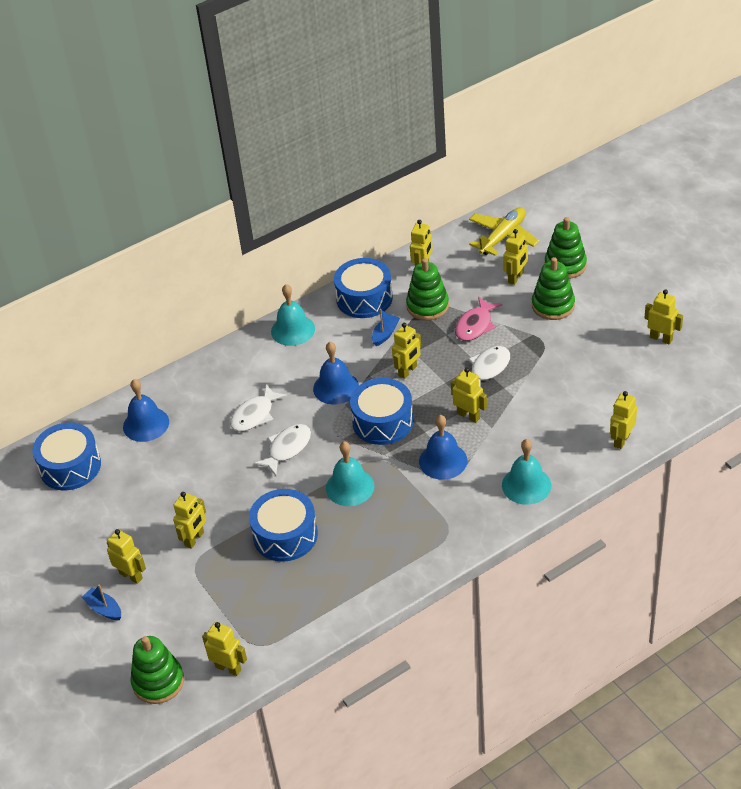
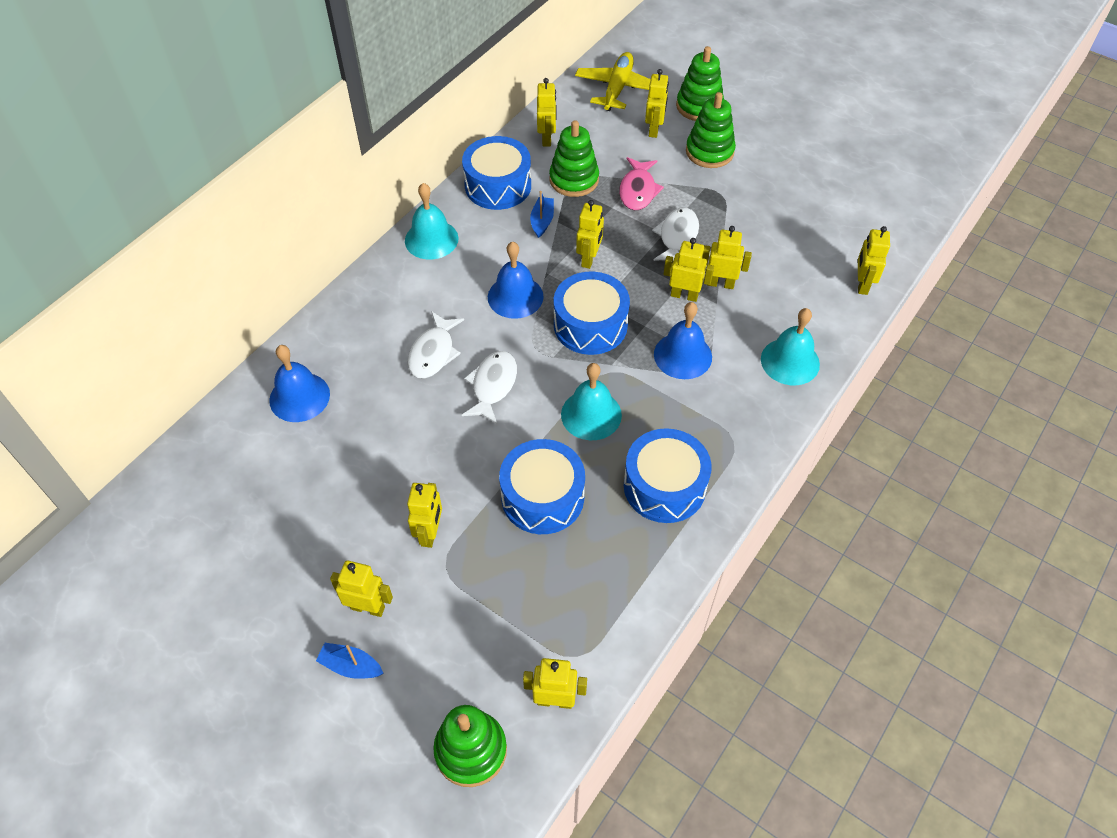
camera: 25 degrees left, 10 degrees up
blue drum [32,423,101,490] -> blue drum moved to [624,428,712,523]
yellow robot [645,289,683,344] -> yellow robot moved to [702,226,752,289]

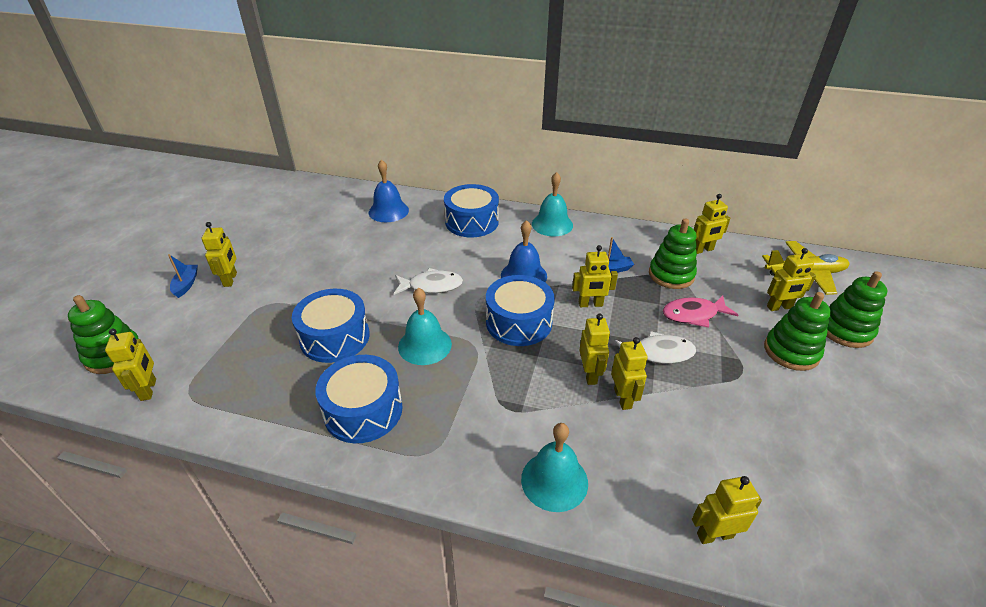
camera: 70 degrees right, 15 degrees down
yellow robot [407,483,442,548] -> none
white fish [408,311,464,378] -> none
blue drum [462,136,531,210] -> blue drum moved to [444,184,499,237]
blue bell [654,302,712,379] -> none

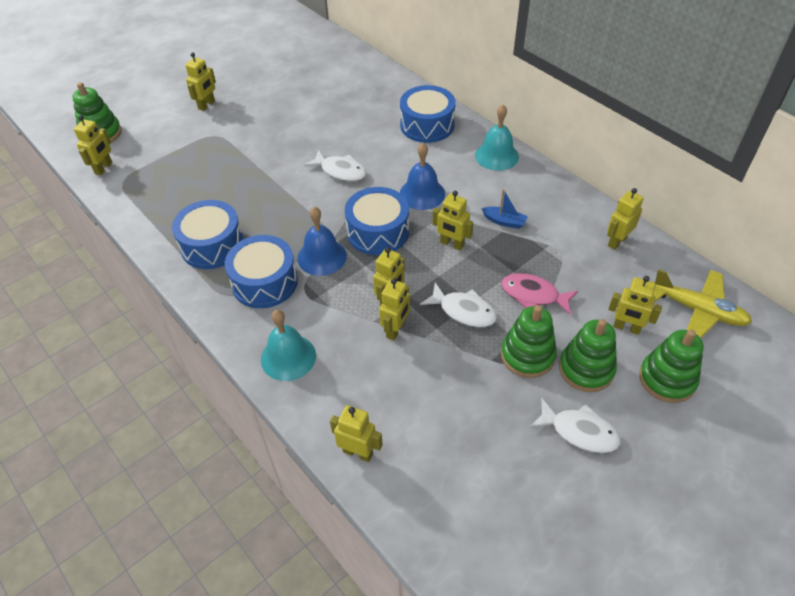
camera: 35 degrees right, 10 degrees up
blue boat [168,254,198,298] -> none
blue drum [292,289,370,363] -> blue drum moved to [225,235,298,308]
blue bell [369,159,409,222] -> blue bell moved to [297,207,347,276]
turquoise bell [398,287,452,365] -> none
green stacking toy [649,219,697,289] -> green stacking toy moved to [501,305,557,378]
yellow robot [694,194,730,254] -> yellow robot turned 120 degrees clockwise [607,188,644,250]
none -> white fish [530,397,621,453]

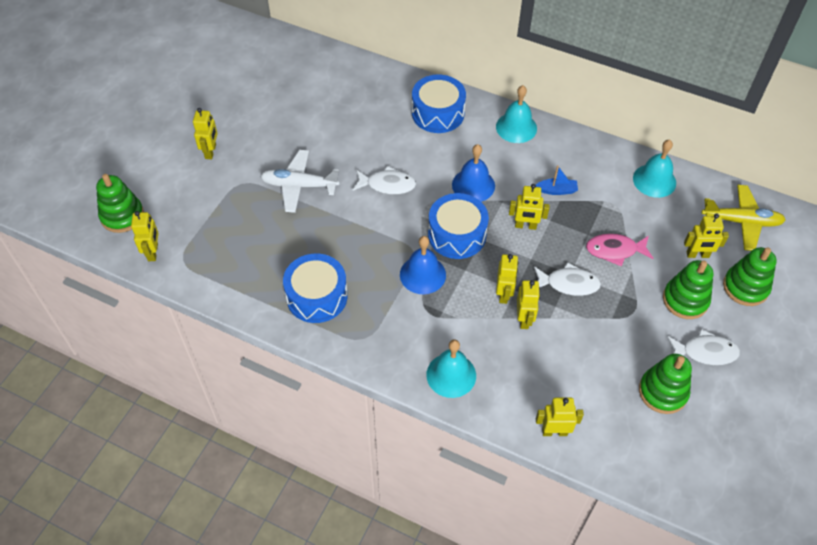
camera: 25 degrees left, 5 degrees up
blue drum [225,235,298,308] -> none
green stacking toy [501,305,557,378] -> green stacking toy moved to [639,354,692,414]
yellow robot [607,188,644,250] -> turquoise bell [633,140,676,198]
none -> white plane [260,150,340,213]

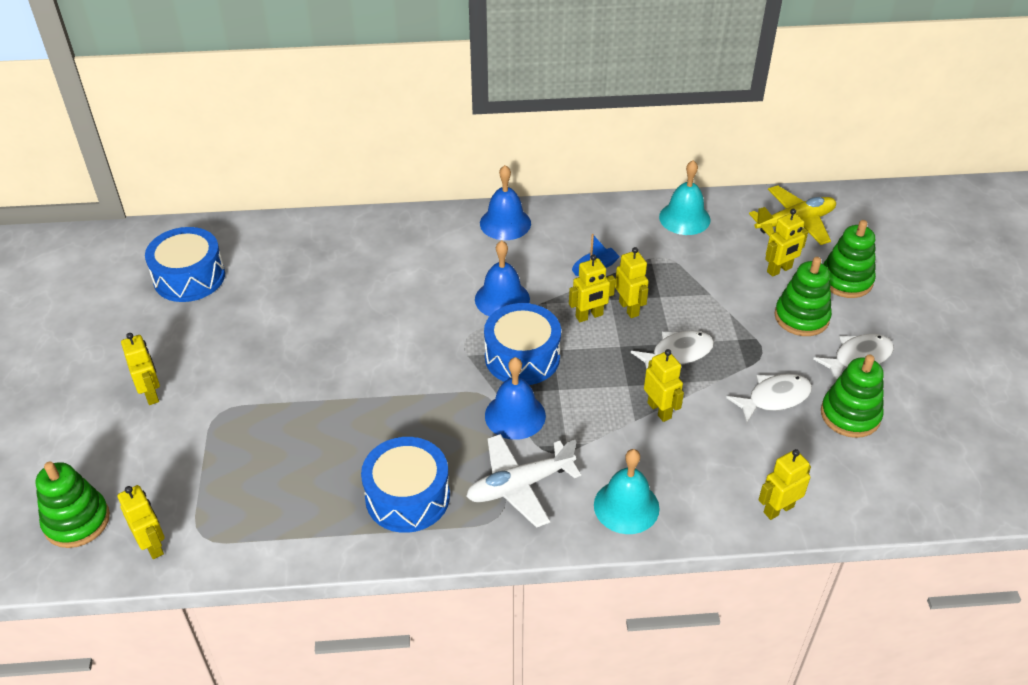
camera: 30 degrees left, 10 degrees down
white plane [260,150,340,213] -> white plane moved to [466,434,581,528]
white fish [353,166,416,195] -> white fish moved to [726,374,812,424]
blue drum [412,75,466,133] -> blue drum moved to [145,227,225,302]
turquoise bell [496,85,537,143] -> blue bell [480,165,531,240]
yellow robot [496,254,519,304] -> yellow robot moved to [615,247,649,318]
pink fish [586,234,653,267] -> none

